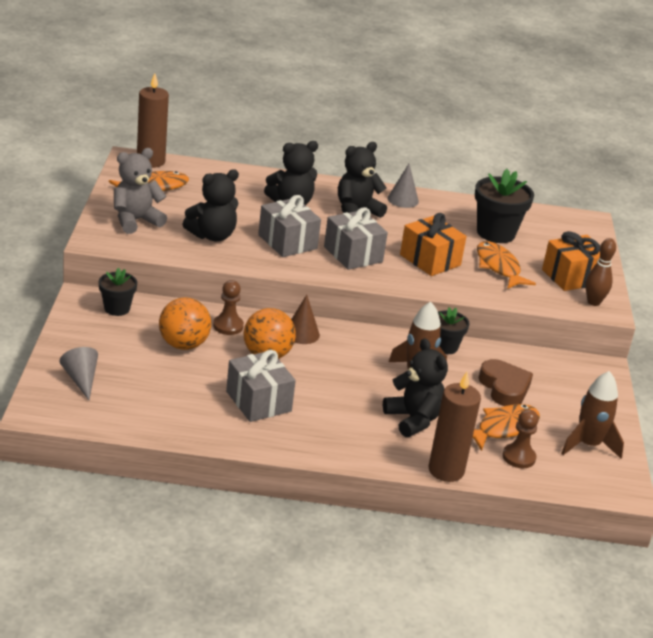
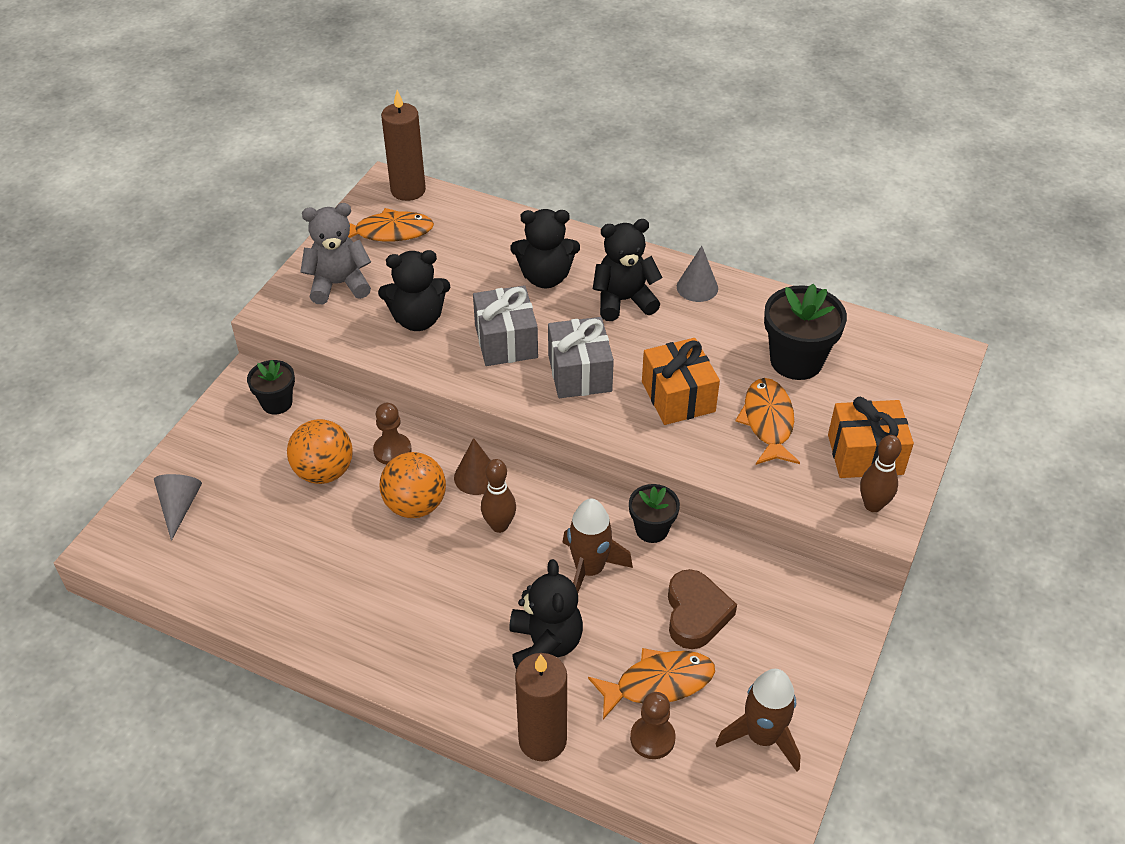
camera: 25 degrees right, 15 degrees up
grey gift [226,350,296,422] -> none
none -> brown bowling pin [481,459,516,533]

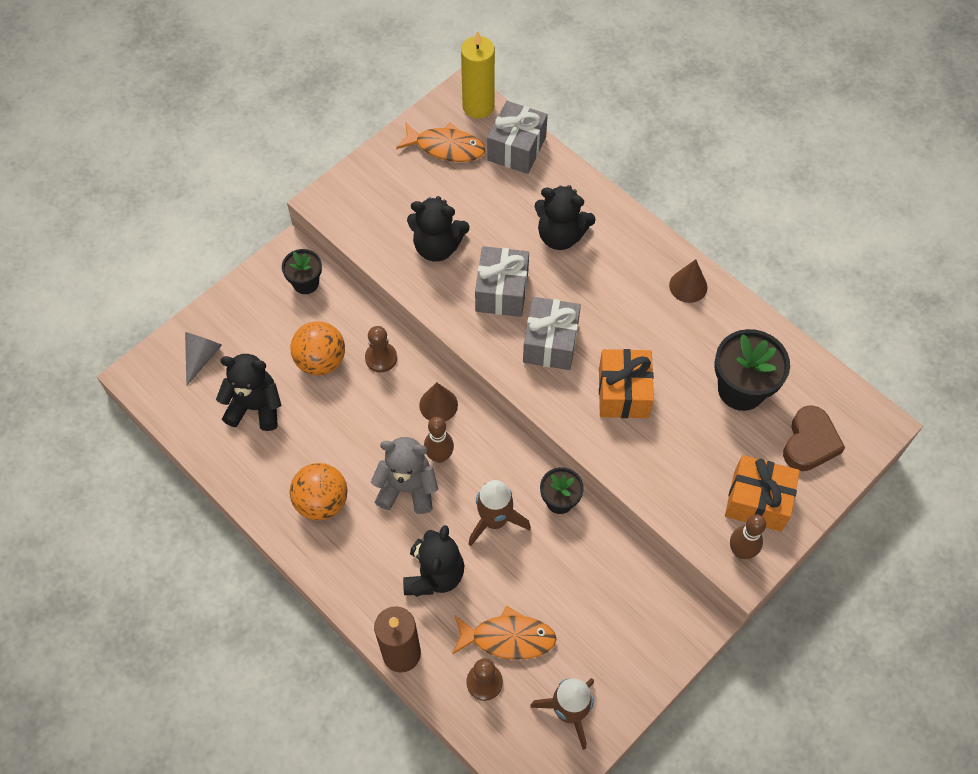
camera: 20 degrees right, 15 degrees up
grey teddy bear [300,203,371,304] -> grey teddy bear moved to [371,437,438,514]
orange ball [380,452,446,518] -> orange ball moved to [290,463,347,520]
brown candle [381,90,426,201] -> yellow candle [461,30,495,119]
black teddy bear [593,219,662,321] -> black teddy bear moved to [216,354,281,431]
brown heart [668,569,737,649] -> brown heart moved to [783,405,845,471]
grey cone [677,246,718,302] -> brown cone [669,259,707,303]
orange fish [735,378,800,465] -> none
none -> grey gift [487,101,548,174]

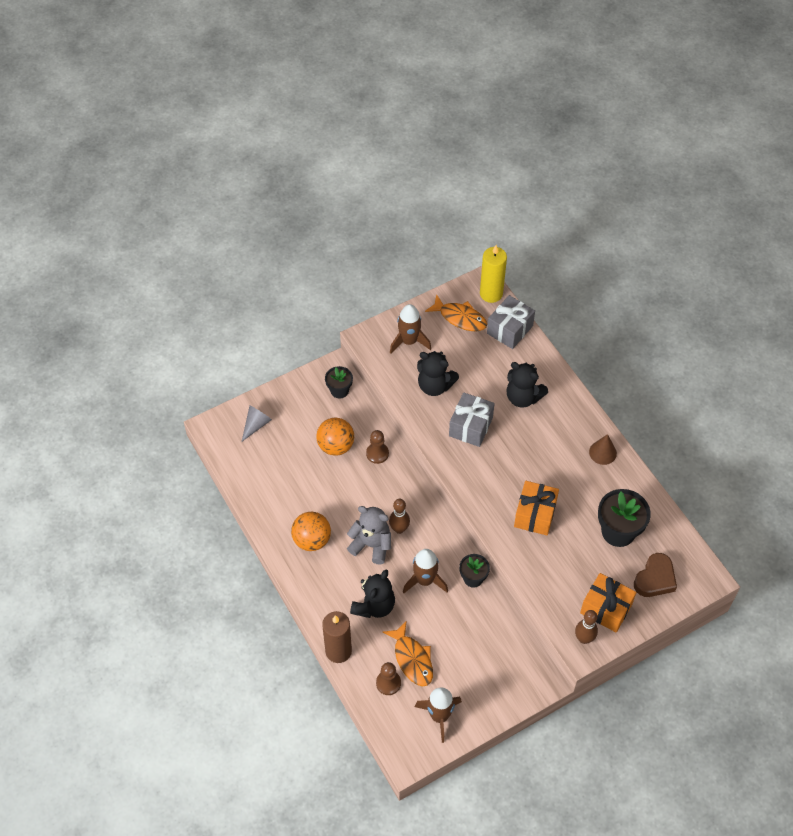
camera: 15 degrees right, 5 degrees down
black teddy bear [216,354,281,431] -> none
brown cone [419,382,458,421] -> none
orange fish [452,606,557,660] -> orange fish turned 45 degrees clockwise [383,620,433,686]
grey gift [523,297,581,370] -> none
none -> brown rocket [390,304,431,354]

